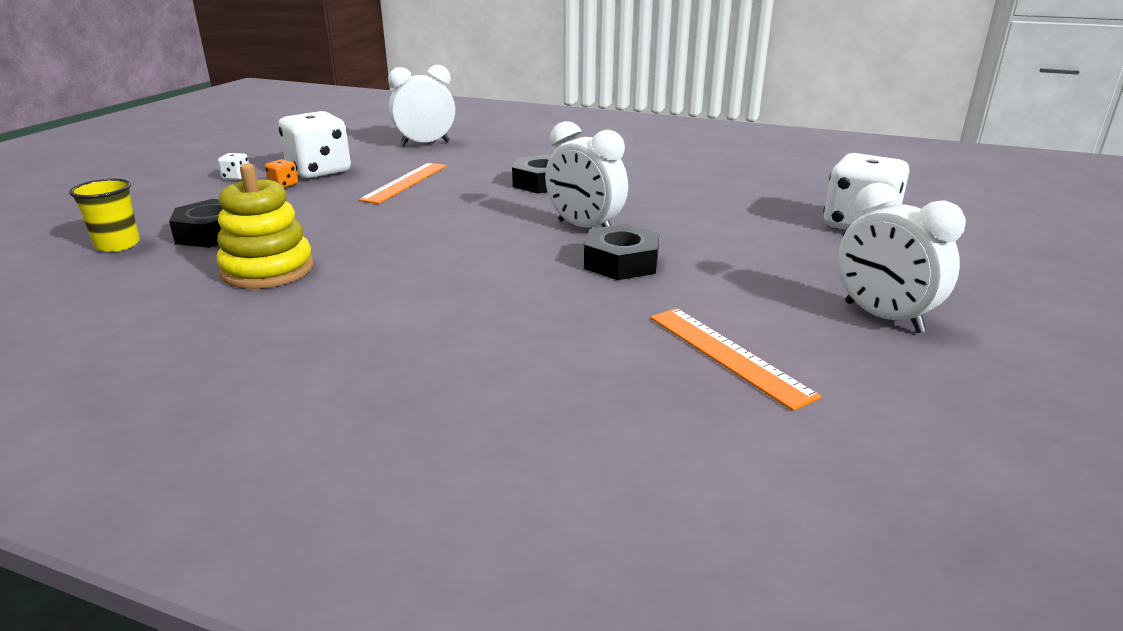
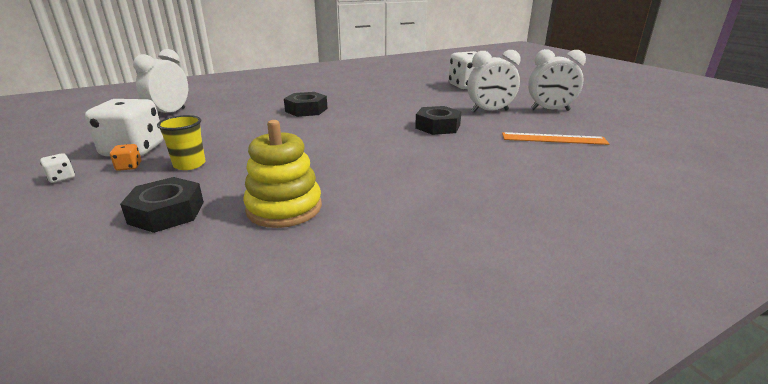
camera: 50 degrees left, 0 degrees up
yellow cup [69,179,140,252] -> yellow cup moved to [157,115,205,170]
orange ruler [359,163,447,204] -> none
white clock [545,121,628,228] -> white clock moved to [467,50,521,112]

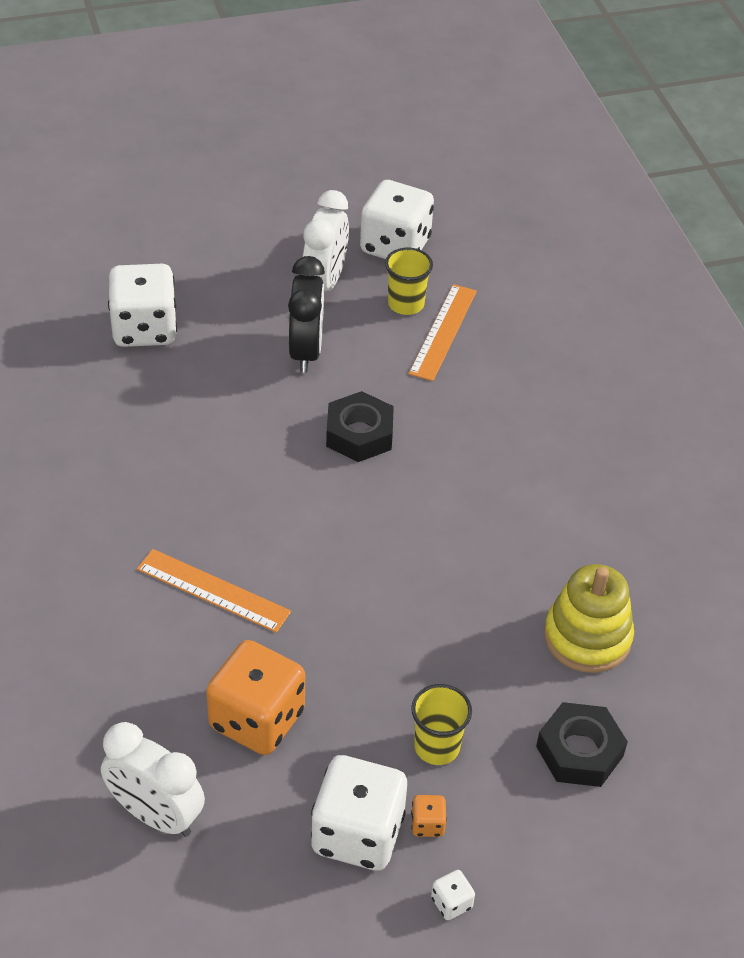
camera: 80 degrees left, 20 degrees up
black nut [284,92,328,117] -> orange ruler [137,549,291,633]
white clock [467,50,521,112] -> black clock [288,256,325,373]
none -> orange dice [206,640,305,755]
none -> white dice [360,180,434,259]
none -> yellow cup [385,248,433,315]

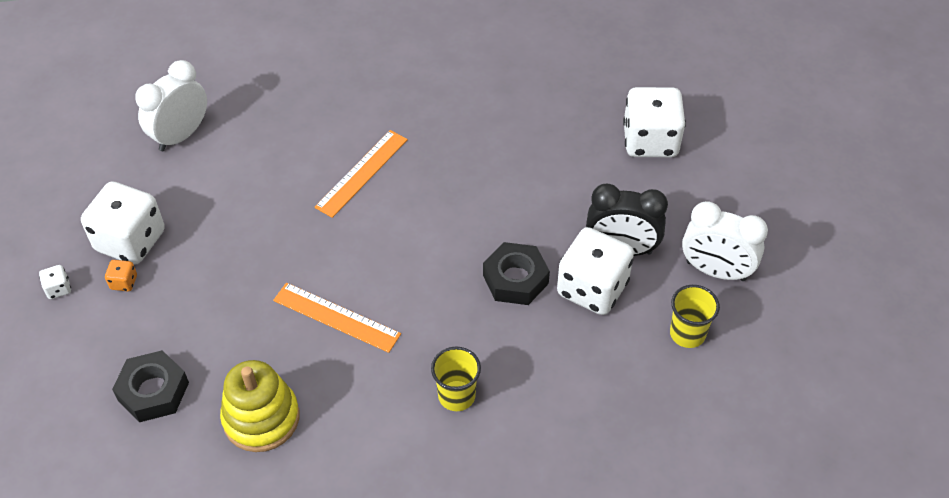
camera: 100 degrees right, 5 degrees up
orange dice [206,640,305,755] -> none
white dice [360,180,434,259] -> white dice moved to [557,227,634,315]
orange ruler [409,284,477,381] -> orange ruler moved to [273,283,401,353]
yellow cup [411,684,472,765] -> yellow cup moved to [431,347,481,411]

